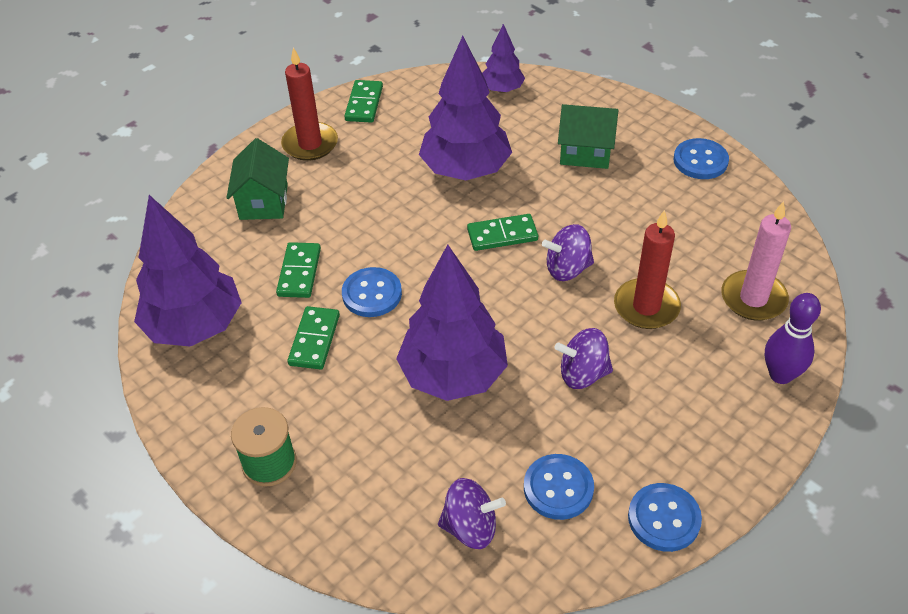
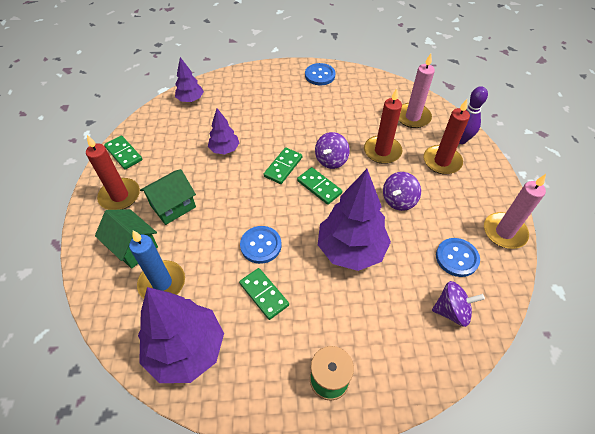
camera: 50 degrees left, 5 degrees up
green domino [276,242,321,298] -> green domino moved to [297,167,342,205]
purple tree [419,36,512,180] -> purple tree [208,108,239,155], size x0.52
purple spinning top [438,478,506,549] -> purple spinning top turned 45 degrees clockwise [432,281,485,327]
green house [558,104,618,169] -> green house moved to [140,169,196,225]
blue button [628,483,702,552] -> pink candle [484,174,546,249]
none -> blue candle [129,230,185,299]
none -> red candle [423,99,470,174]

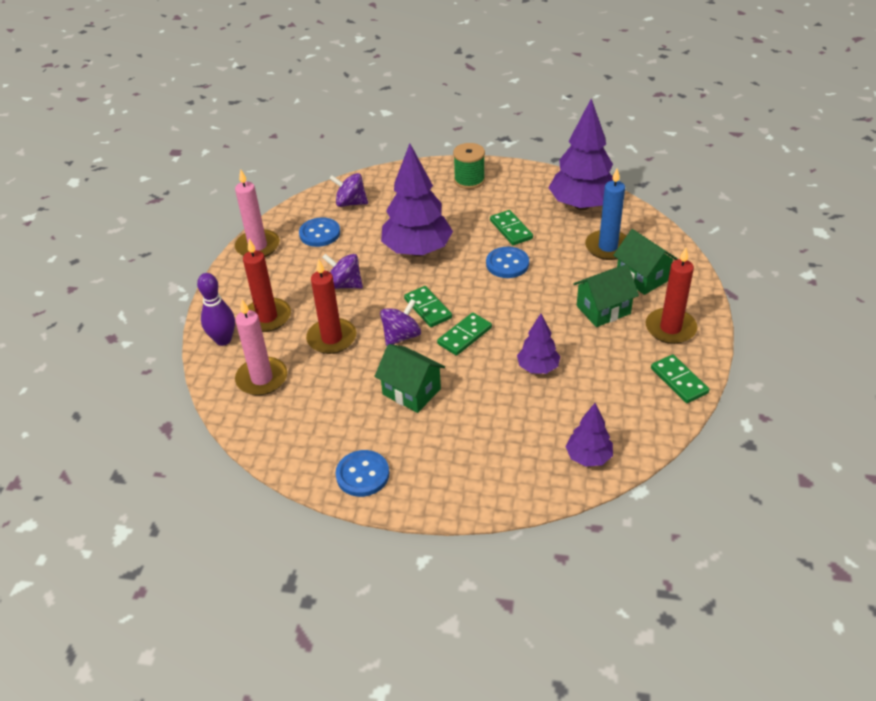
camera: 165 degrees left, 10 degrees down
purple spinning top [383,172,421,211] -> purple spinning top turned 120 degrees counterclockwise [322,254,363,289]
none -> green house [374,344,445,413]

